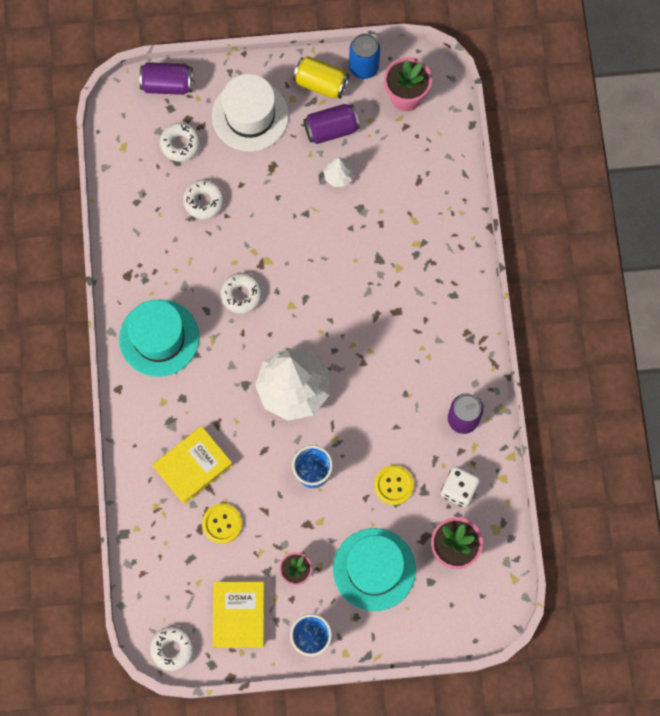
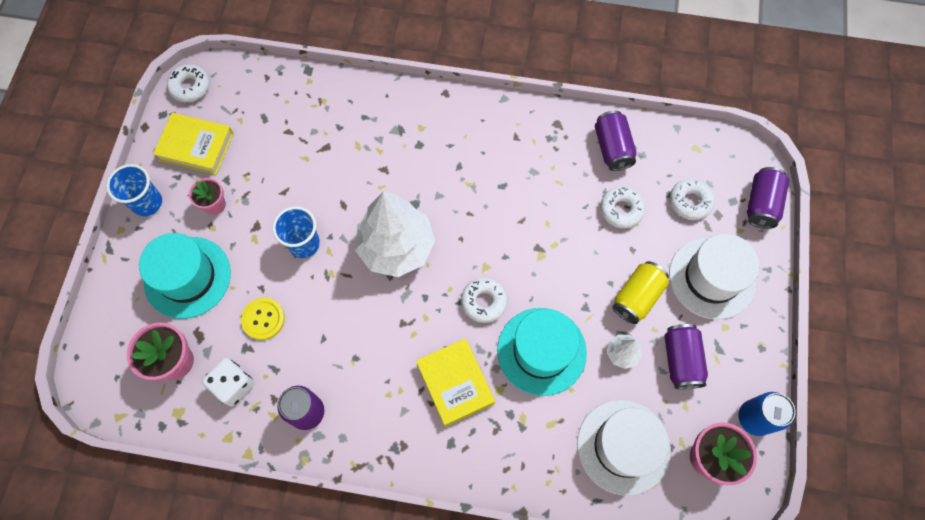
camera: 105 degrees right, 5 degrees down
turquoise hat [119,299,199,377] -> turquoise hat moved to [497,308,587,396]
yellow book [153,426,233,504] -> yellow book moved to [416,339,495,427]
yellow button [202,504,242,544] -> none
white donut [220,273,263,314] -> white donut moved to [461,278,508,323]
yellow can [293,56,349,99] -> yellow can moved to [612,261,669,324]
none -> white hat [577,400,671,496]
none -> purple can [595,110,637,171]

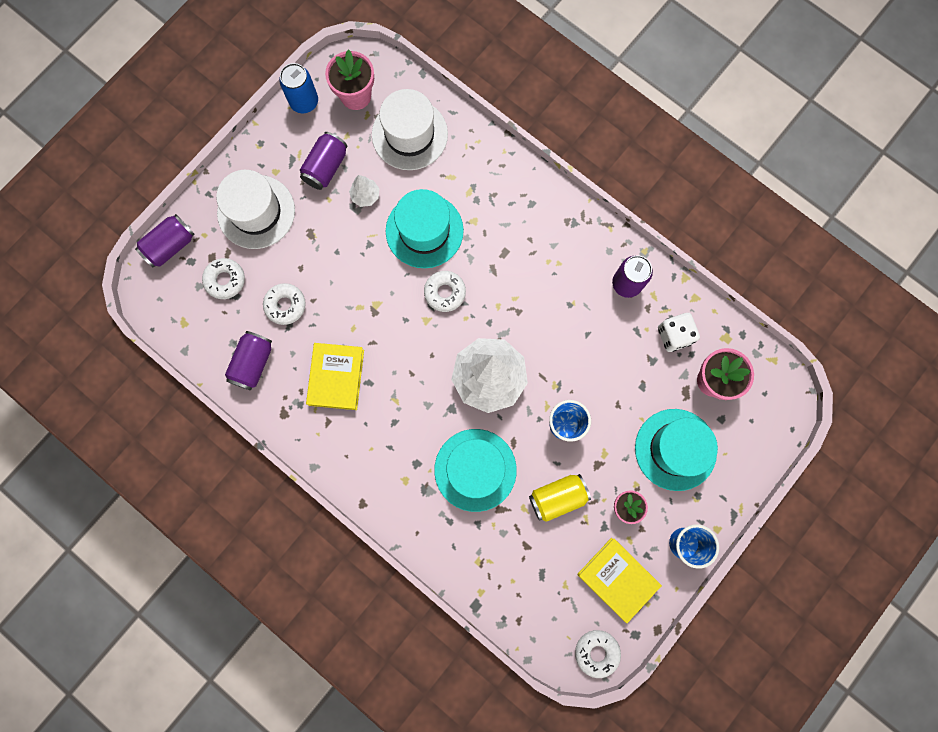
camera: 150 degrees left, 10 degrees up
yellow button [241,298,285,340] -> none
yellow book [416,339,495,427] -> yellow book moved to [306,343,364,410]
yellow can [612,261,669,324] -> yellow can moved to [529,474,591,522]
none -> turquoise hat [434,429,517,512]

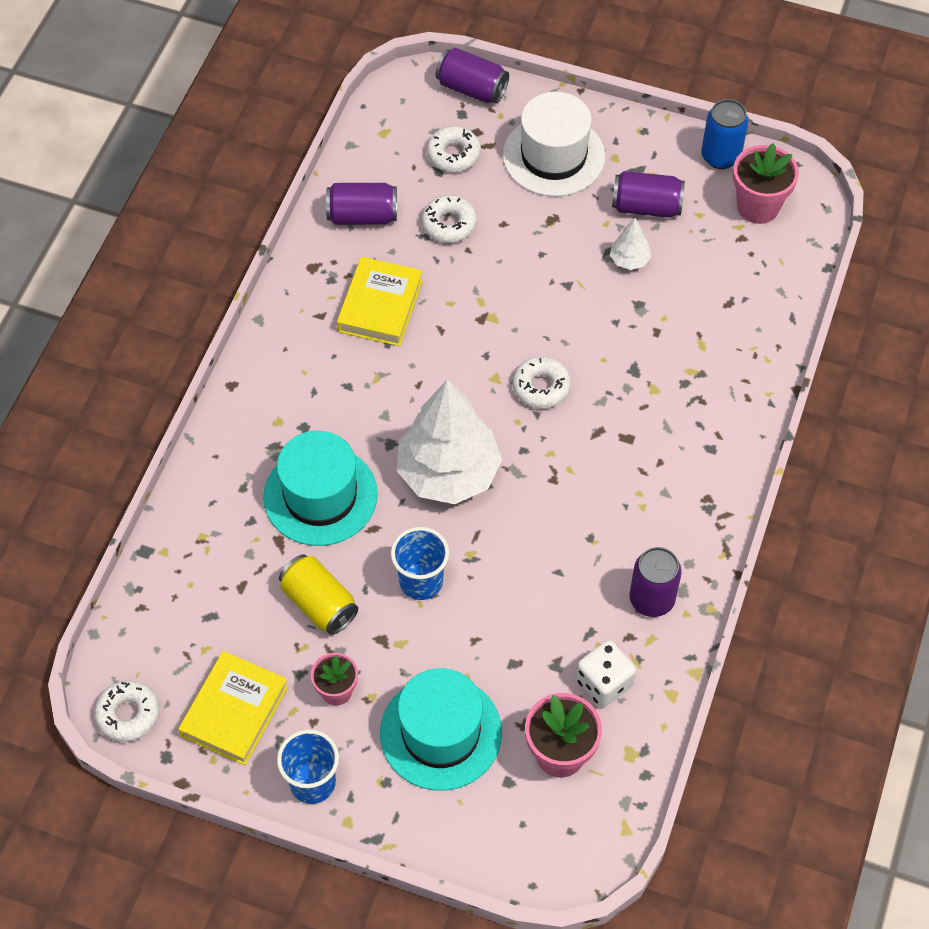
camera: 70 degrees right, 20 degrees down
yellow book [306,343,364,410] -> yellow book turned 60 degrees counterclockwise [337,257,423,346]
white hat [372,89,448,170] -> none
turquoise hat [385,189,464,268] -> none

